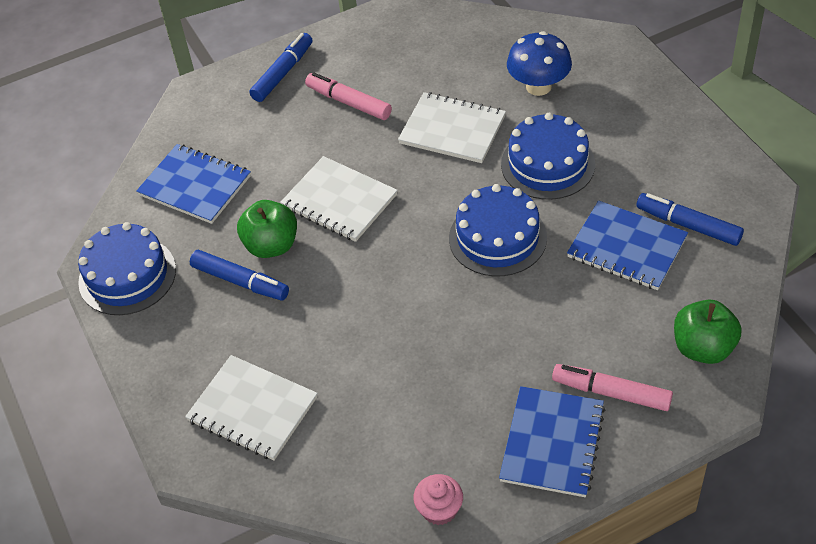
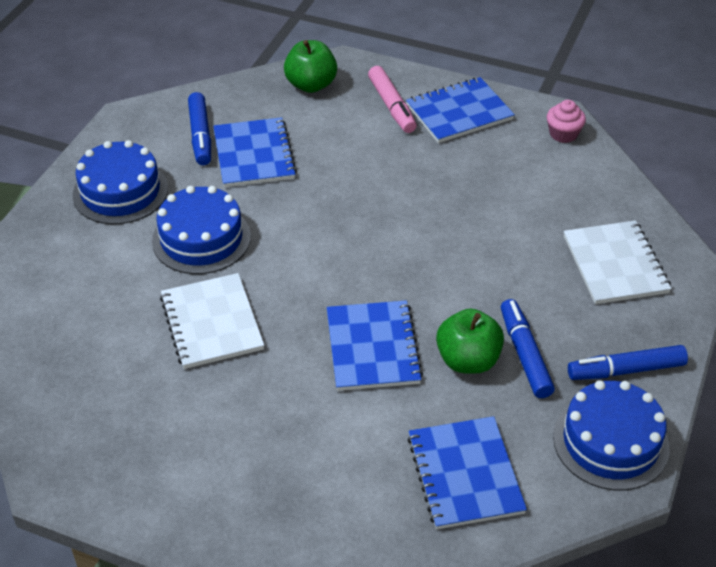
camera: 135 degrees left, 5 degrees down
blue marker [249,33,313,102] -> blue marker moved to [568,345,688,380]
white notebook [280,156,398,242] -> blue notebook [327,300,423,391]
pink marker [305,72,392,120] -> none
blue cake [449,184,547,276] -> blue cake moved to [73,140,168,224]
blue mushroom [507,31,572,96] -> none

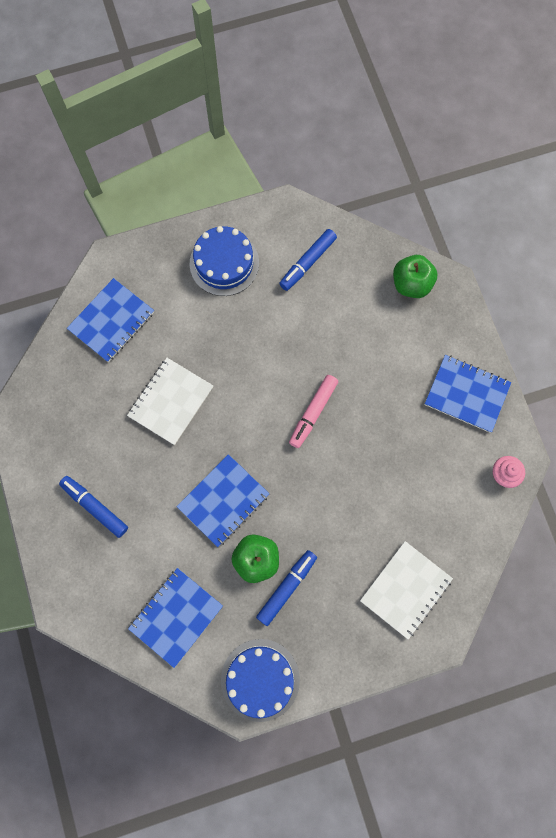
camera: 50 degrees right, 30 degrees up
blue cake [152,186,251,274] -> none
blue notebook [213,117,297,187] -> blue notebook moved to [67,278,154,362]
pink marker [368,66,417,133] -> pink marker moved to [289,375,338,448]
blue marker [568,345,688,380] -> blue marker moved to [59,476,128,538]

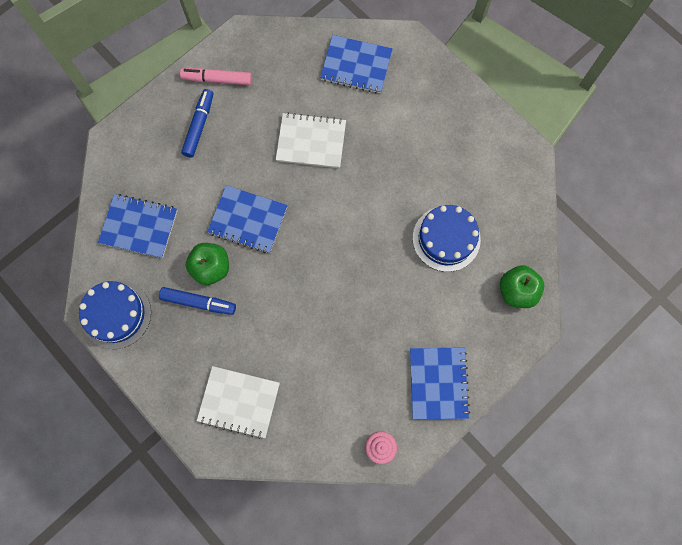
camera: 65 degrees right, 0 degrees up
blue cake [190,226,259,296] -> blue cake moved to [413,205,481,272]
blue marker [279,229,337,291] -> none
pink marker [289,375,338,448] -> pink marker moved to [180,68,252,85]

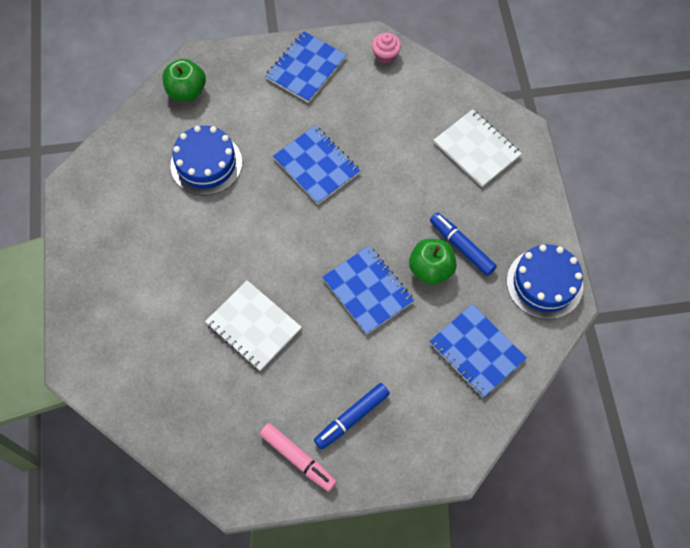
camera: 145 degrees left, 10 degrees down
blue notebook [320,35,393,93] -> blue notebook moved to [273,125,360,204]

